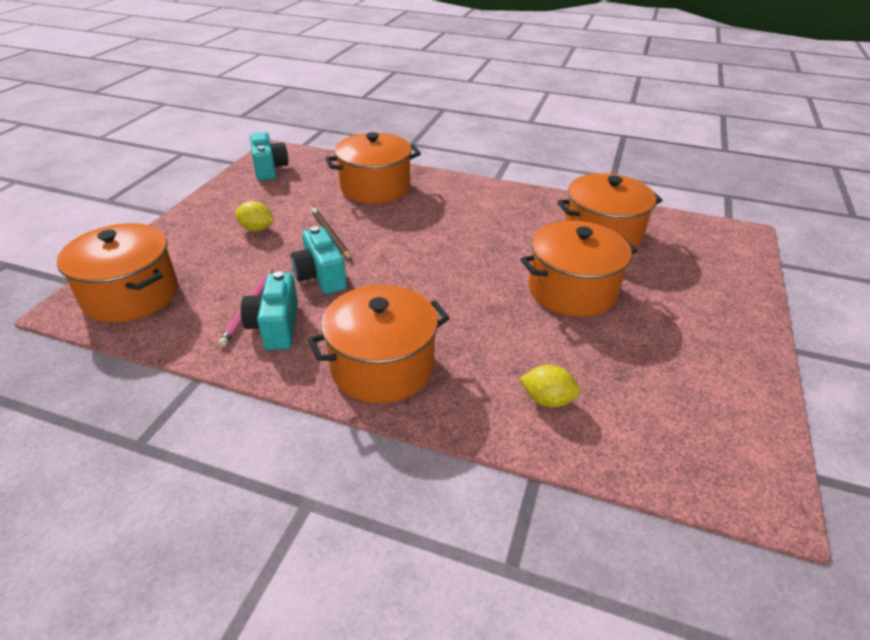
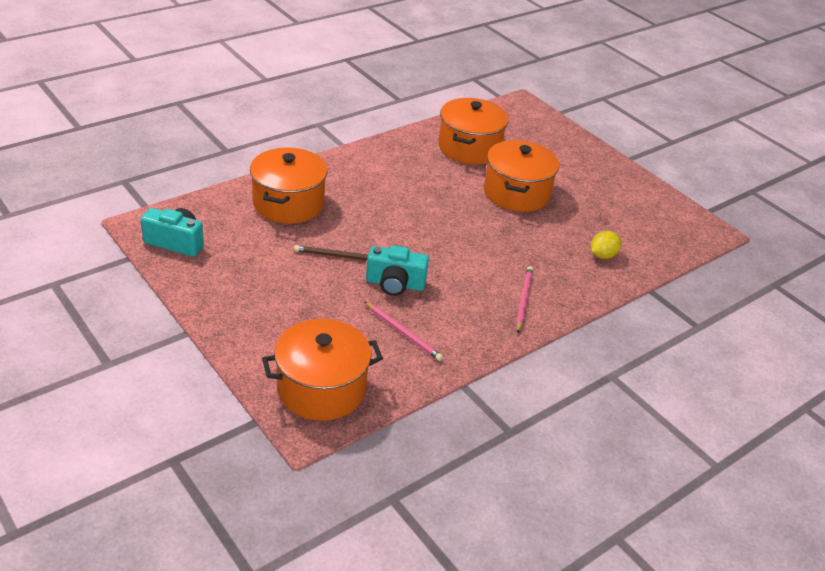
camera: 60 degrees left, 0 degrees up
yellow lemon [235,201,274,232] -> none
turquoise camera [241,271,298,350] -> none
orange pot [308,285,450,403] -> pink pencil [516,266,533,333]

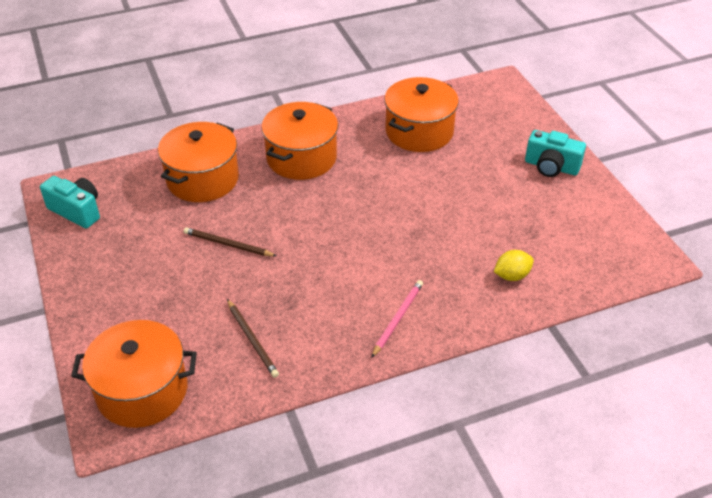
camera: 20 degrees right, 5 degrees up
pink pencil [364,301,443,361] -> brown pencil [227,299,279,378]
turquoise camera [366,245,429,296] -> turquoise camera moved to [525,130,586,177]
orange pot [484,140,559,212] -> orange pot moved to [261,102,338,180]

